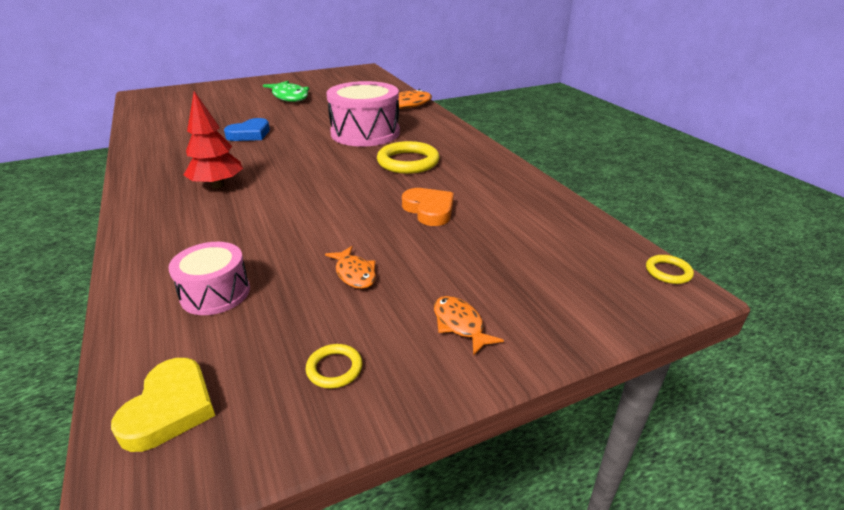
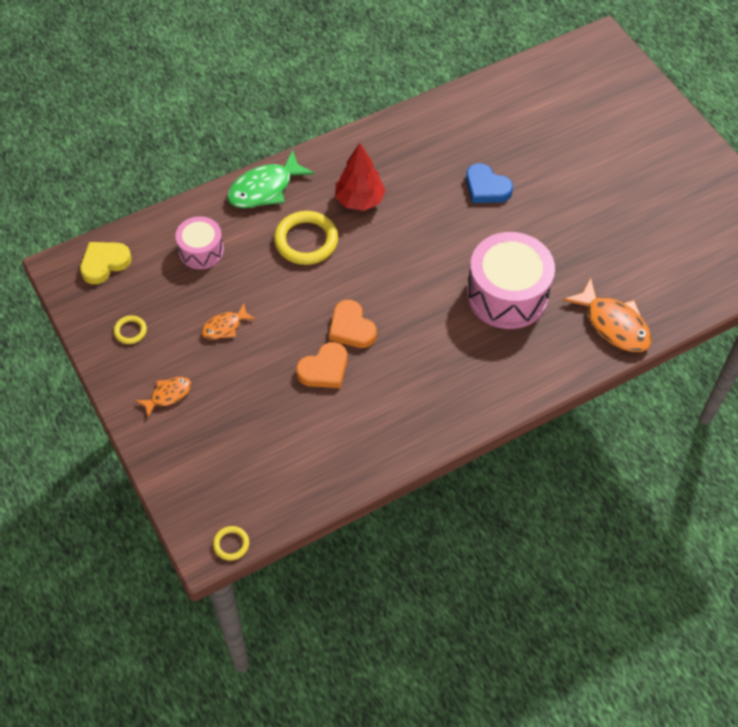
camera: 85 degrees right, 25 degrees up
yellow heart [111,358,215,452] -> yellow heart turned 135 degrees clockwise [80,242,131,284]
green fish [263,81,309,102] -> green fish moved to [227,150,315,208]
yellow ring [377,141,440,174] -> yellow ring moved to [274,211,338,265]
none -> orange heart [329,300,377,348]

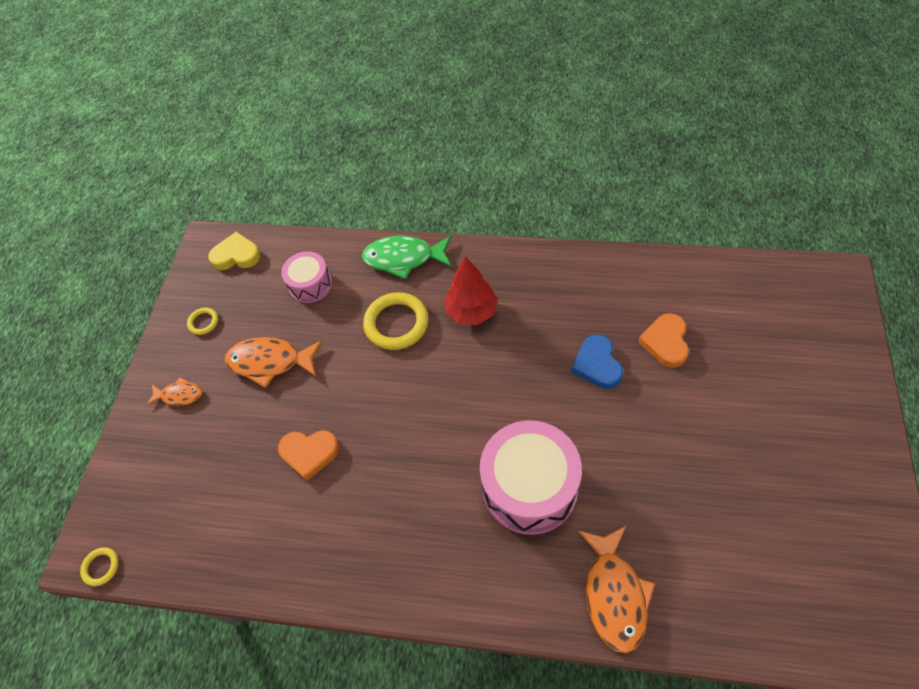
camera: 45 degrees right, 0 degrees up
orange fish [202,303,255,339] -> orange fish [225,337,323,388], size x1.78
orange heart [329,300,377,348] -> orange heart moved to [638,313,689,368]

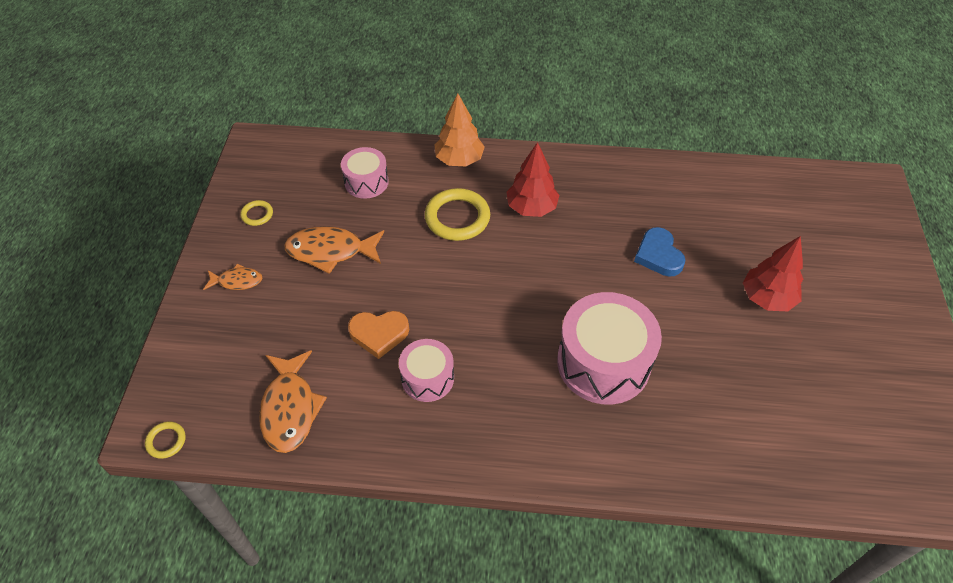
camera: 10 degrees left, 5 degrees down
yellow heart [208,232,261,270] -> none
green fish [362,236,451,279] -> orange tree [435,93,485,166]
orange fish [578,525,655,653] -> orange fish moved to [259,350,327,453]
orange heart [638,313,689,368] -> none
none -> pink drum [399,339,454,402]
none -> red tree [743,236,803,311]

